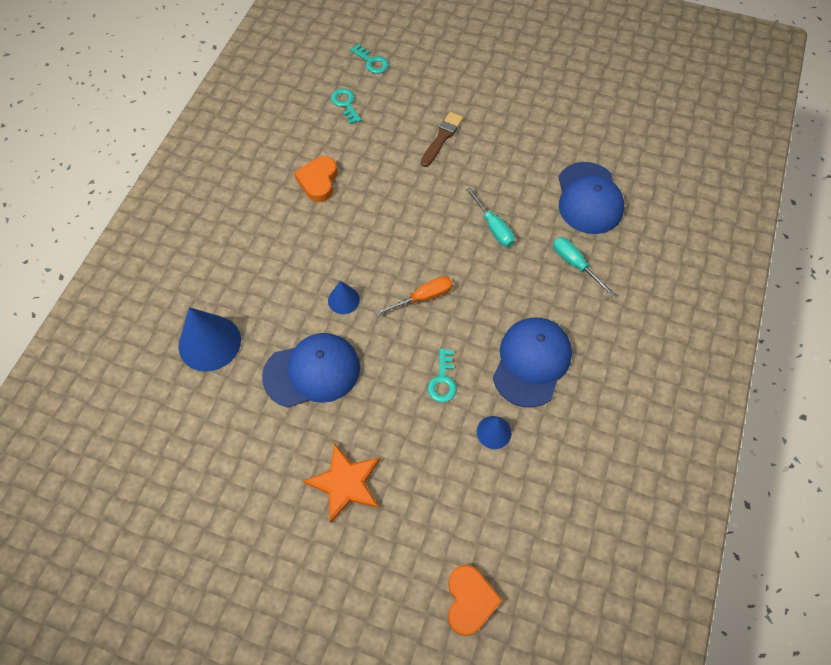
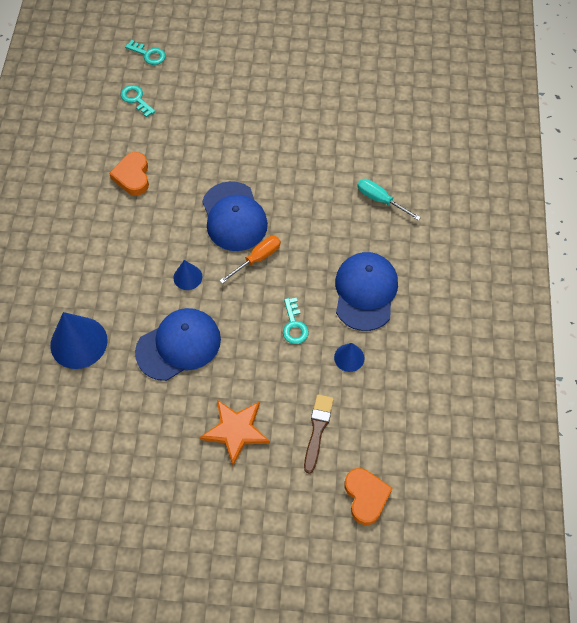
camera: 15 degrees left, 0 degrees up
brown brush [421,112,463,167] -> brown brush moved to [304,394,334,474]
turquoise screwdriver [466,187,515,247] -> none
blue cap [559,162,625,234] -> blue cap moved to [202,181,268,251]

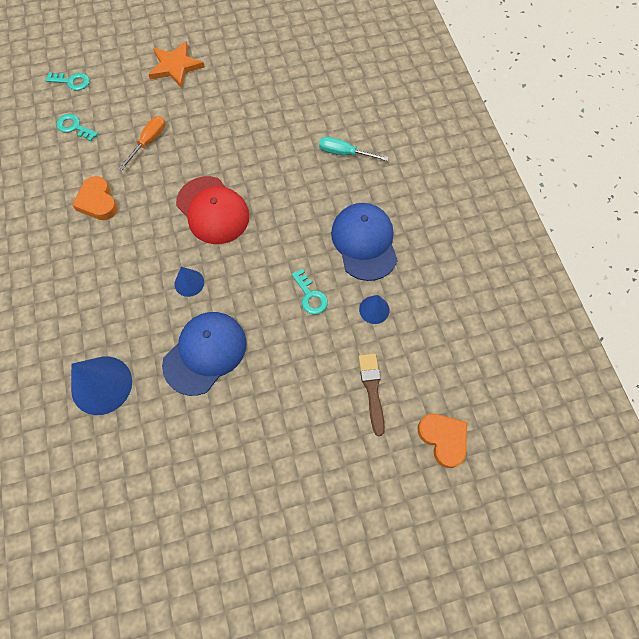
camera: 20 degrees left, 5 degrees up
orange star [200,400,270,465] -> orange star moved to [148,41,205,88]
blue cap [202,181,268,251] -> red cap [176,176,249,244]
orange screwdriver [219,236,281,284] -> orange screwdriver moved to [119,116,165,170]

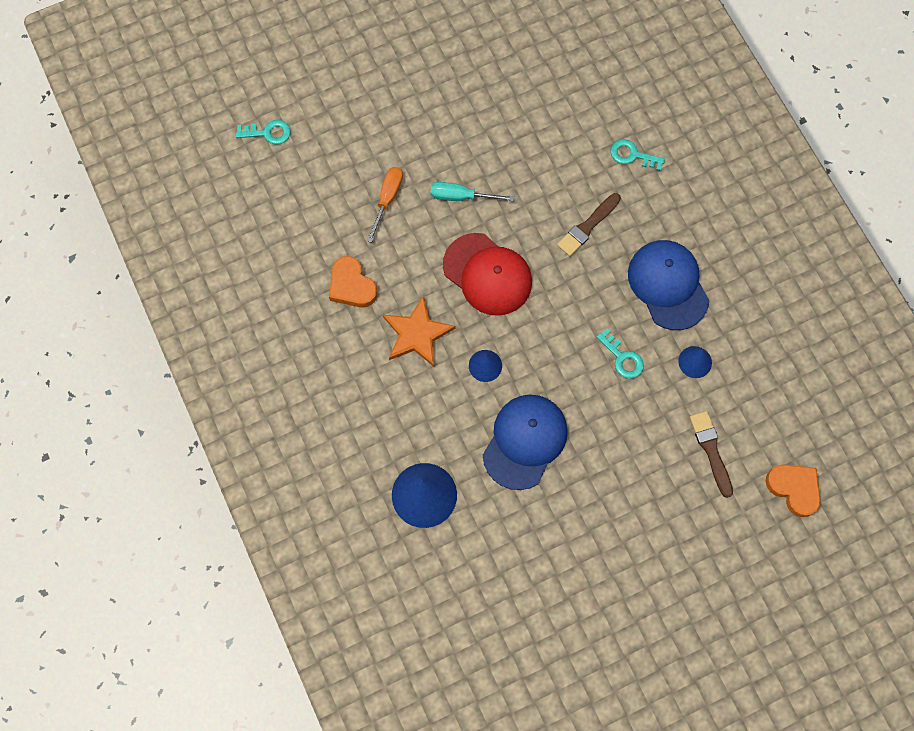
camera: 10 degrees left, 5 degrees up
turquoise key [56,114,98,141] -> turquoise key moved to [610,139,665,171]
orange star [148,41,205,88] -> orange star moved to [383,296,455,367]
turquoise screwdriver [319,137,389,161] -> turquoise screwdriver moved to [431,182,514,201]
none -> brown brush [557,193,621,256]

